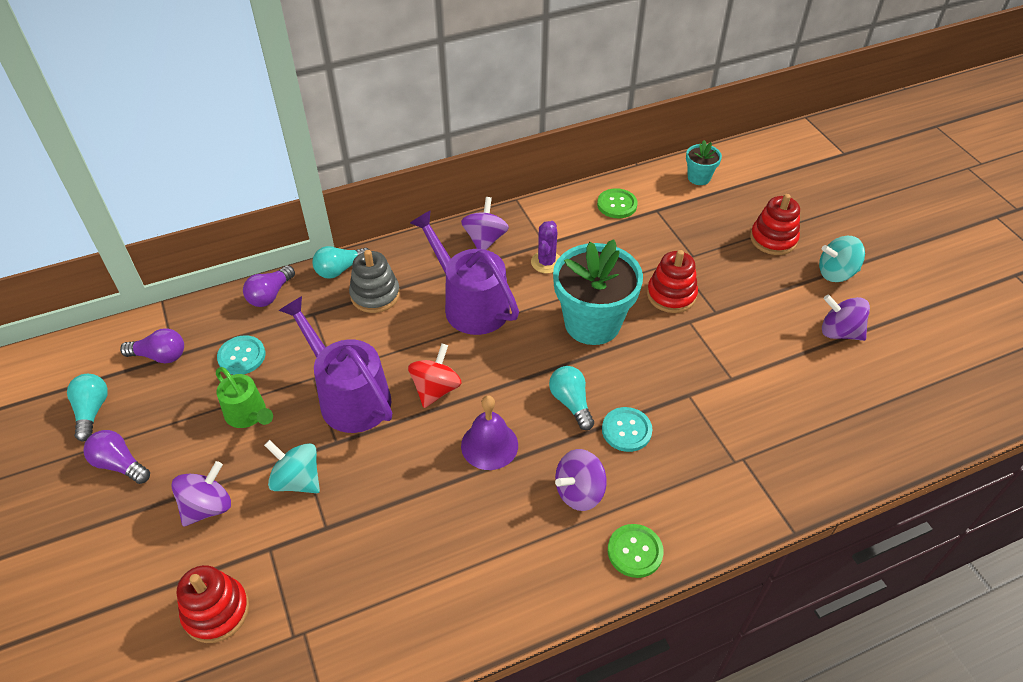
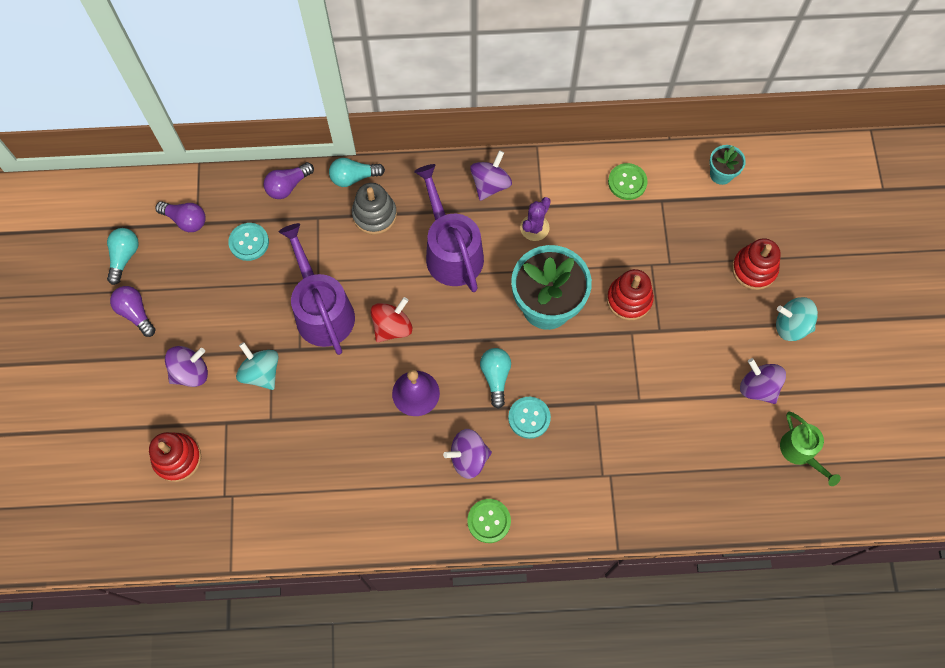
camera: 20 degrees right, 20 degrees up
green watering can [216,367,273,428] -> green watering can moved to [780,411,841,486]

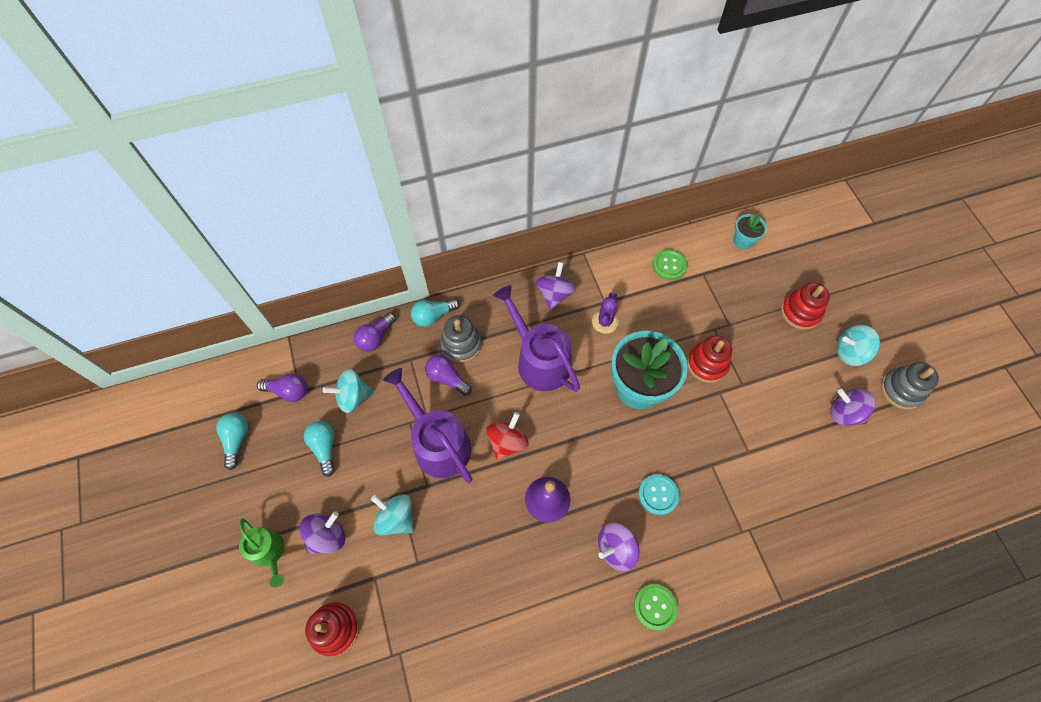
camera: 15 degrees left, 5 degrees down
purple light bulb [110,286,156,337] -> purple light bulb moved to [425,355,472,396]
turquoise button [228,223,269,261] -> turquoise spinning top [323,369,373,413]
turquoise light bulb [480,348,511,409] -> turquoise light bulb moved to [304,421,335,477]
green watering can [780,411,841,486] -> green watering can moved to [239,518,285,587]
none -> grey stacking toy [881,362,939,410]

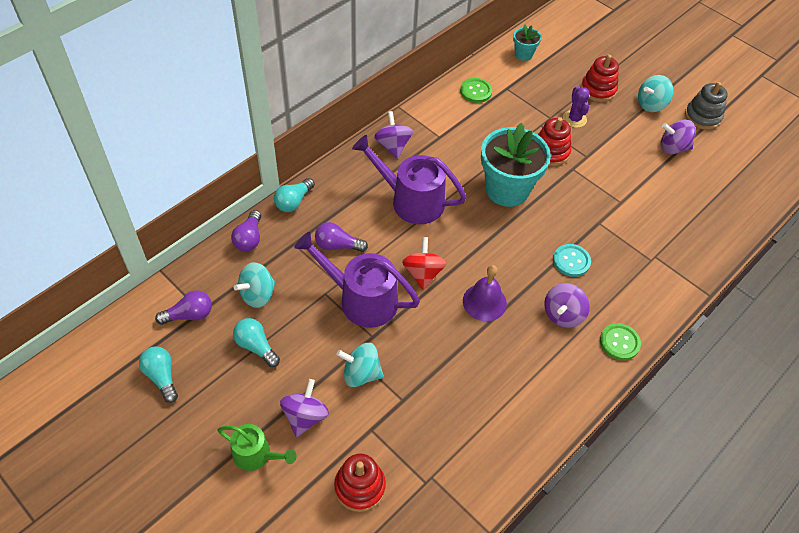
camera: 30 degrees left, 10 degrees down
grey stacking toy [440,315,482,363] -> none
purple cactus [592,292,618,334] -> purple cactus moved to [563,86,590,128]

